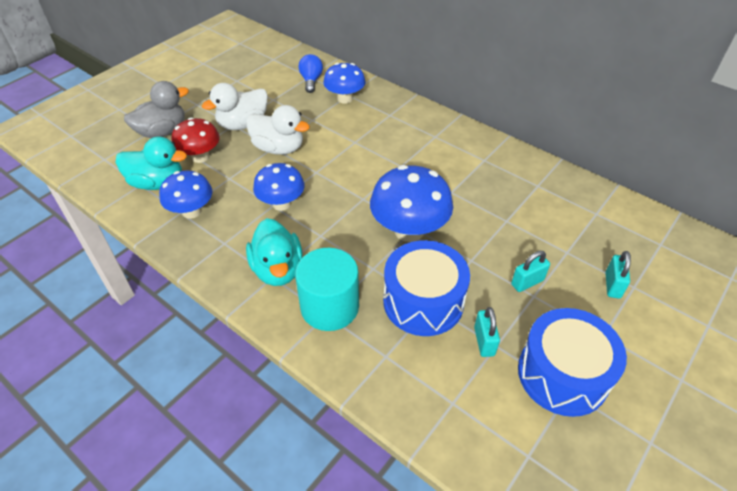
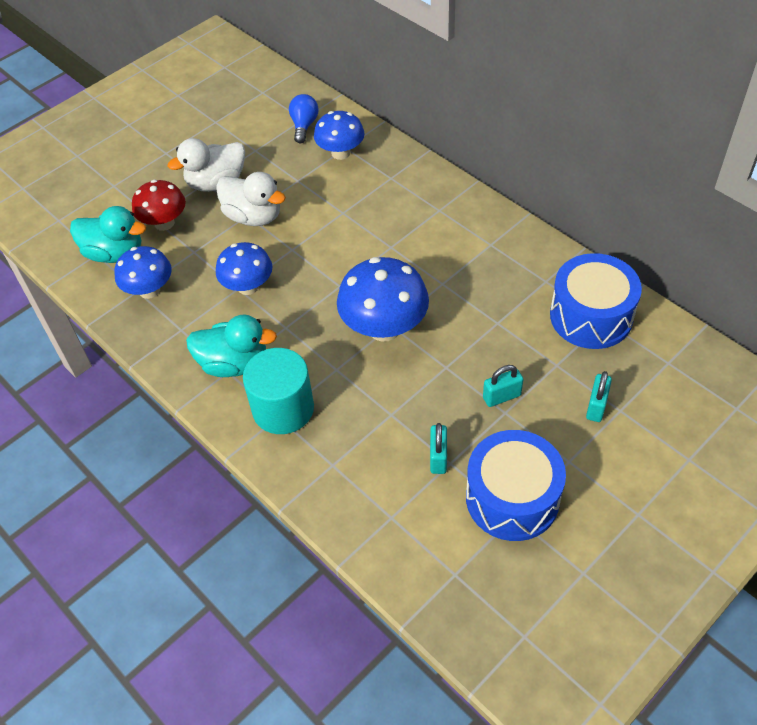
camera: 10 degrees right, 5 degrees up
grey duck [124,81,189,138] -> none
turquoise duck [246,218,303,286] -> turquoise duck turned 75 degrees counterclockwise [186,314,277,377]
blue drum [383,240,470,336] -> blue drum moved to [550,253,642,349]

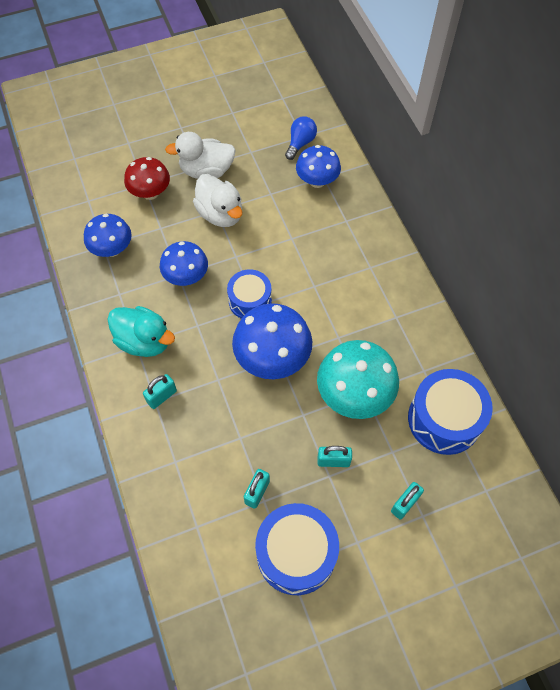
camera: 20 degrees right, 10 degrees up
turquoise duck [70,206,146,263] -> none
turquoise cylinder [243,348,314,434] -> turquoise padlock [143,374,177,409]
none -> blue drum [227,269,272,319]
none -> turquoise mushroom [317,340,399,419]

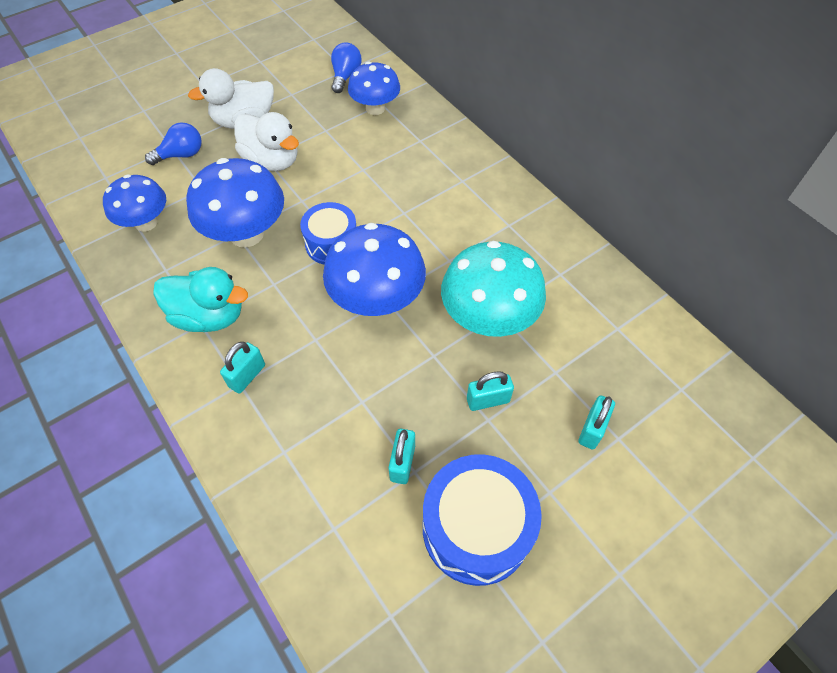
camera: 15 degrees left, 5 degrees down
red mushroom [124,157,170,200] -> blue light bulb [145,122,202,165]
blue mushroom [160,241,208,286] -> blue mushroom [186,158,284,247], size x1.53
blue drum [408,369,492,455] -> none

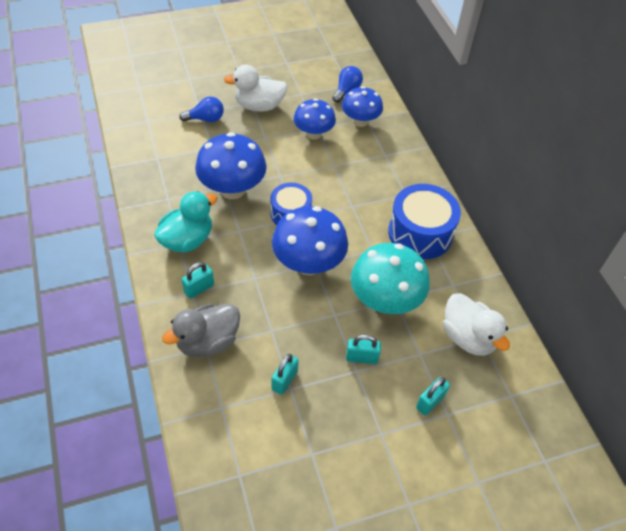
camera: 15 degrees right, 5 degrees down
blue mushroom [103,174,166,231] -> blue mushroom moved to [294,98,336,140]
turquoise duck [153,267,248,332] -> turquoise duck turned 75 degrees counterclockwise [154,191,217,252]
white duck [234,112,299,171] -> white duck moved to [443,293,510,356]
blue drum [423,454,542,586] -> blue drum moved to [388,184,461,259]
none -> grey duck [162,304,240,358]

